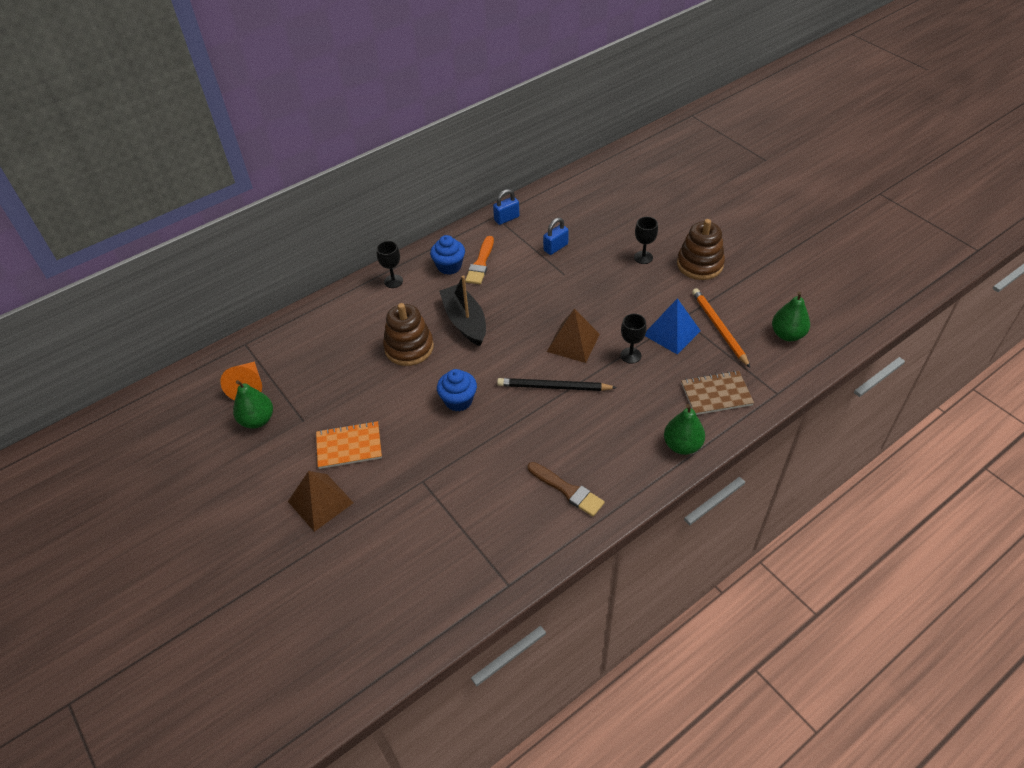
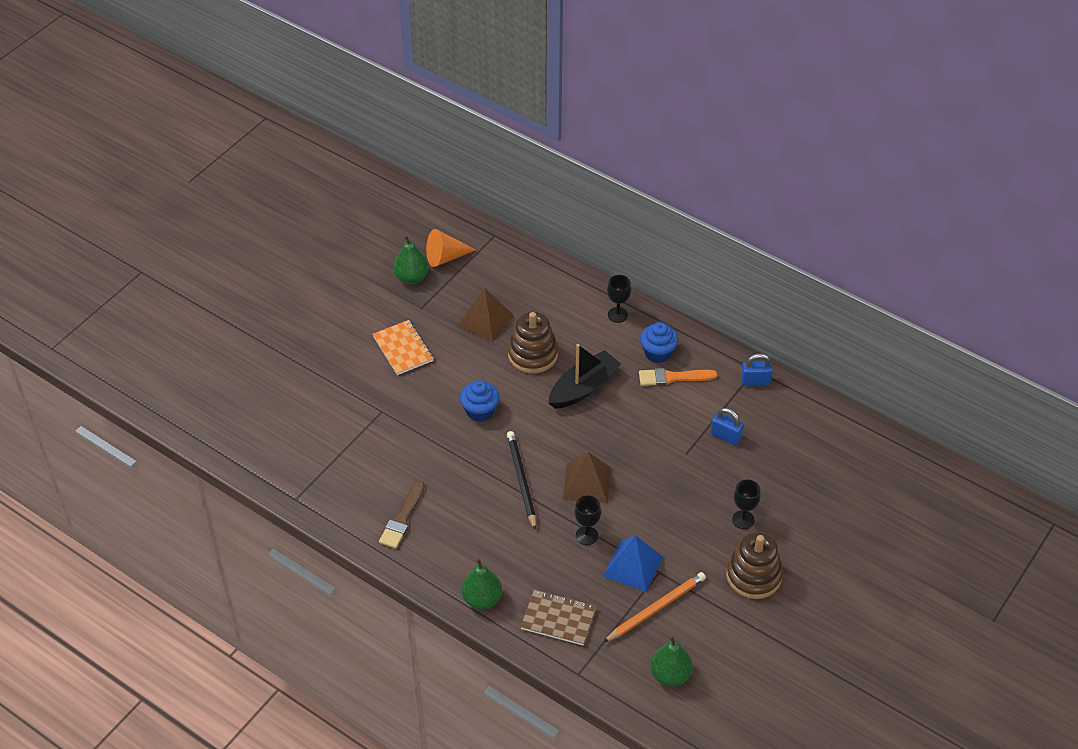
camera: 70 degrees right, 0 degrees up
brown pyramid [288,471,354,532] -> brown pyramid moved to [458,288,514,342]
blue padlock [493,189,519,225] -> blue padlock turned 45 degrees counterclockwise [741,353,773,386]
brown notebook [681,370,754,415] -> brown notebook turned 45 degrees counterclockwise [520,590,596,645]

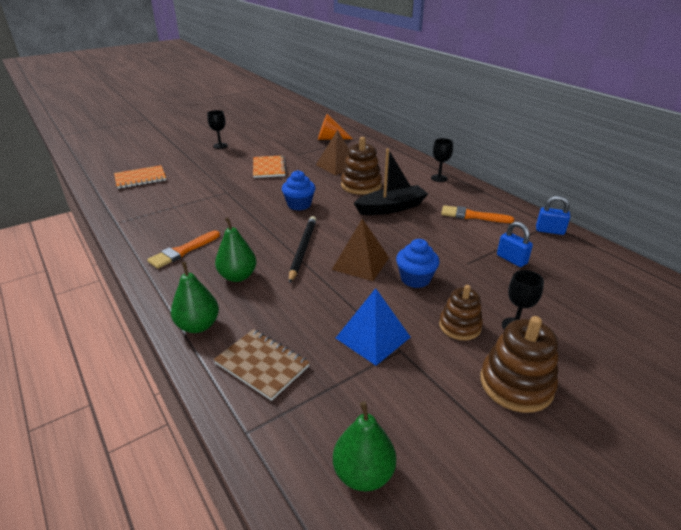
camera: 20 degrees right, 15 degrees down
brown brush [379,481,425,549] -> orange brush [147,230,220,269]
green pear [393,235,429,284] -> green pear moved to [215,217,257,282]
black goblet [574,495,601,545] -> black goblet moved to [207,110,228,149]
orange pencil [603,572,706,642] -> none
blue cupcake [640,322,678,363] -> blue cupcake moved to [396,239,439,288]
none -> orange notebook [114,165,166,189]
none -> brown stacking toy [439,285,483,340]

